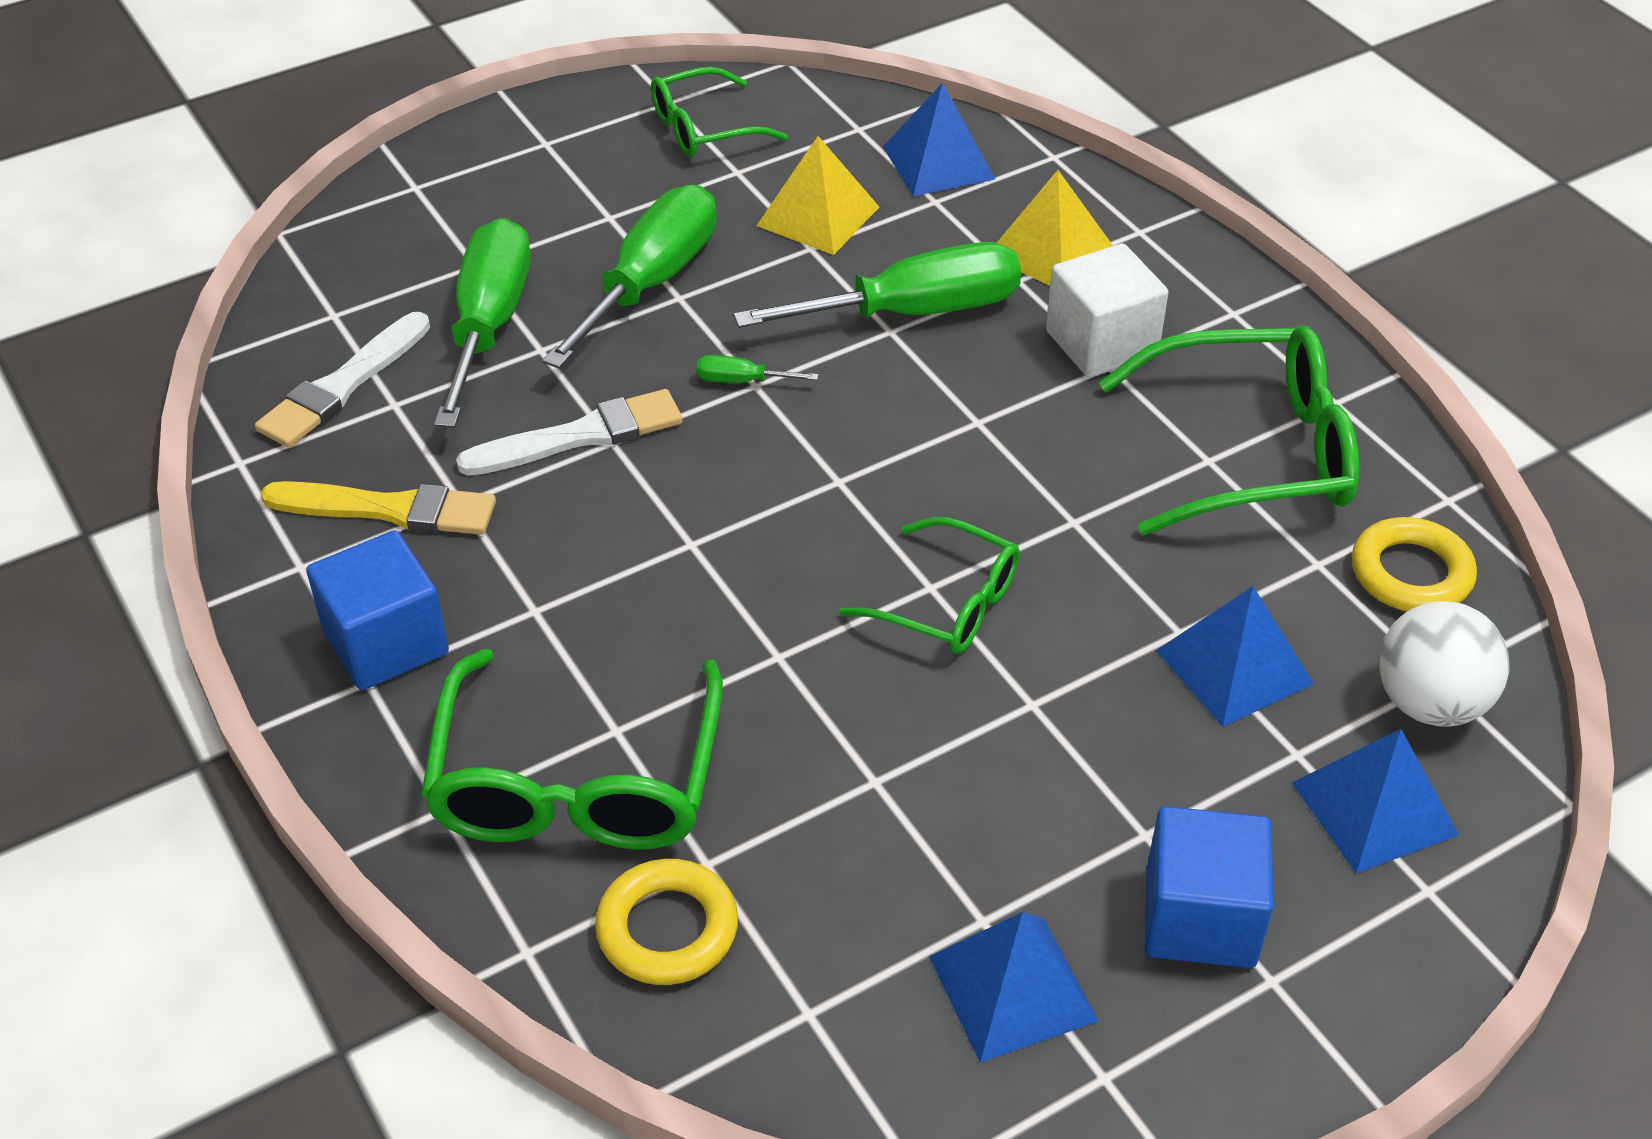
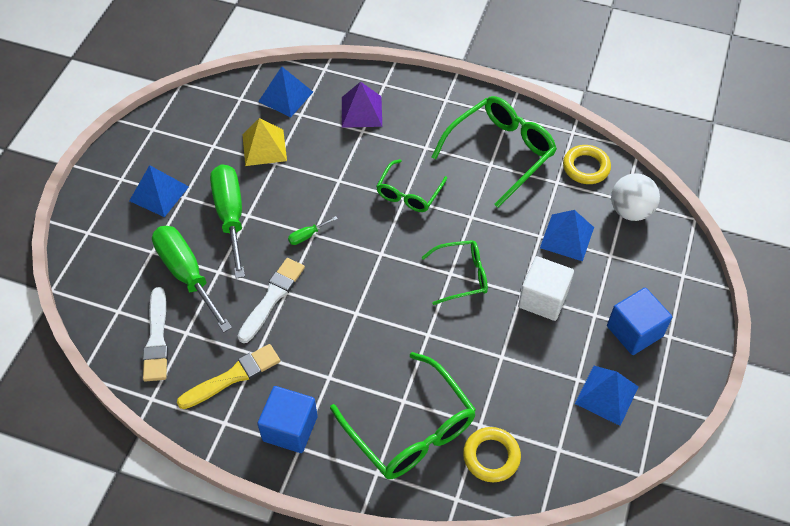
camera: 40 degrees left, 10 degrees up
green glasses [651,67,788,157] -> green glasses moved to [376,159,447,212]
green screwdriver [733,242,1021,328] -> none
yellow pyramid [997,170,1113,286] -> purple pyramid [342,82,382,128]
white cube [1046,243,1169,378] -> white cube moved to [518,256,574,321]
blue pyramid [1292,729,1459,873] -> blue pyramid moved to [129,165,189,217]

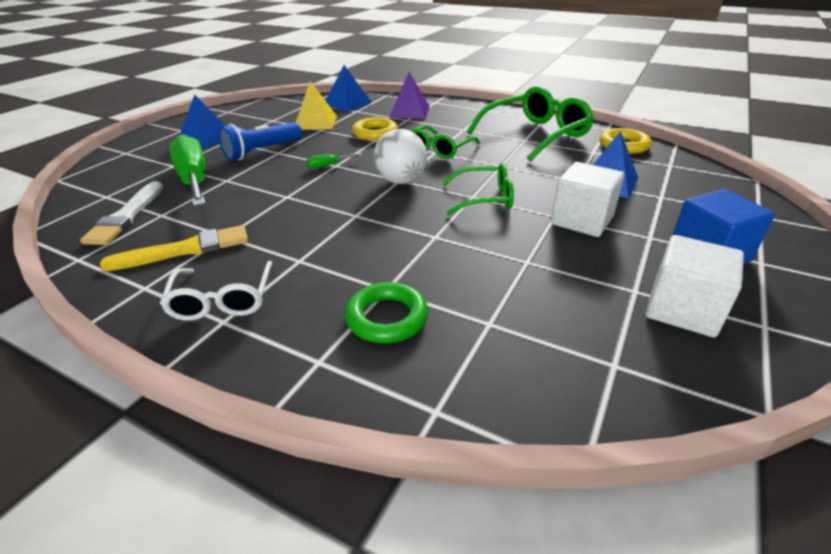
camera: 10 degrees right, 20 degrees down
green screwdriver [210,164,245,278] -> blue flashlight [218,122,302,160]
white brush [238,258,305,343] -> none
blue cube [257,386,318,453] -> white glasses [160,261,273,321]
green glasses [330,352,476,479] -> green ring [345,282,428,343]
yellow ring [463,427,521,482] -> yellow ring moved to [352,117,398,140]
blue pyramid [575,366,638,426] -> white cube [645,235,744,338]
white ball [611,173,660,221] -> white ball moved to [373,129,427,184]

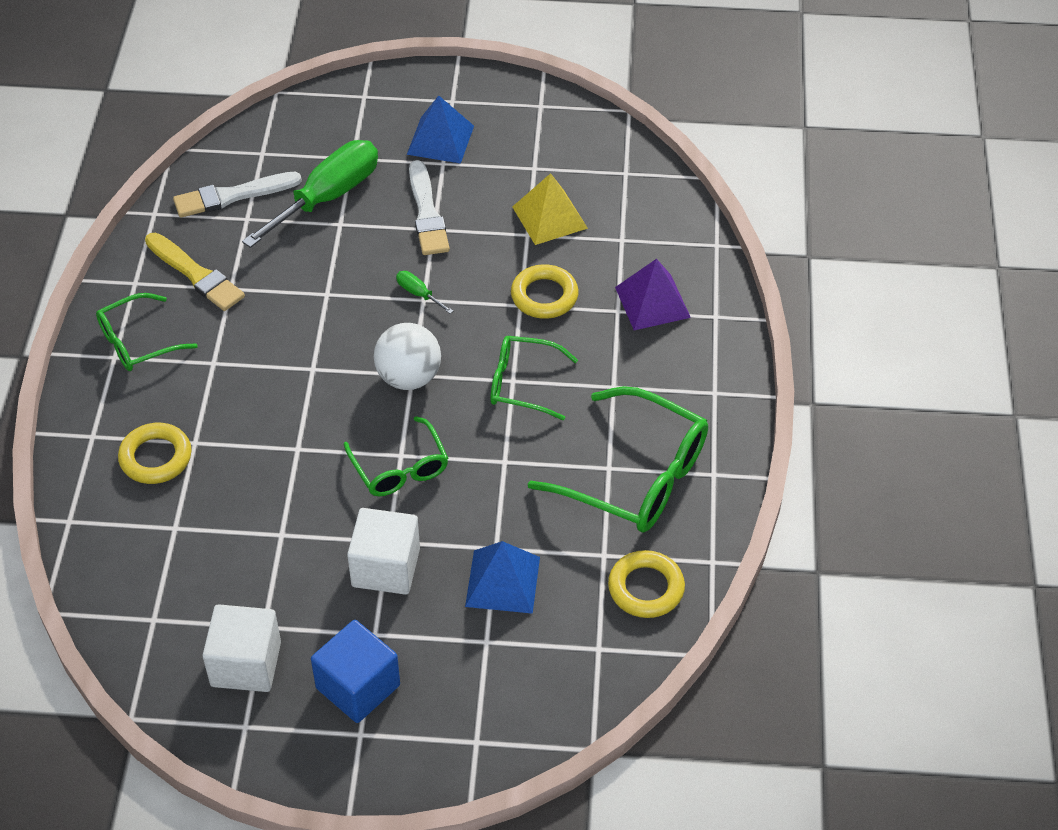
camera: 65 degrees right, 15 degrees up
white glasses [160,261,273,321] -> green glasses [96,293,198,371]
blue flashlight [218,122,302,160] -> white brush [409,160,450,255]
blue pyramid [325,65,372,112] -> none
green ring [345,282,428,343] -> yellow ring [118,423,192,484]

